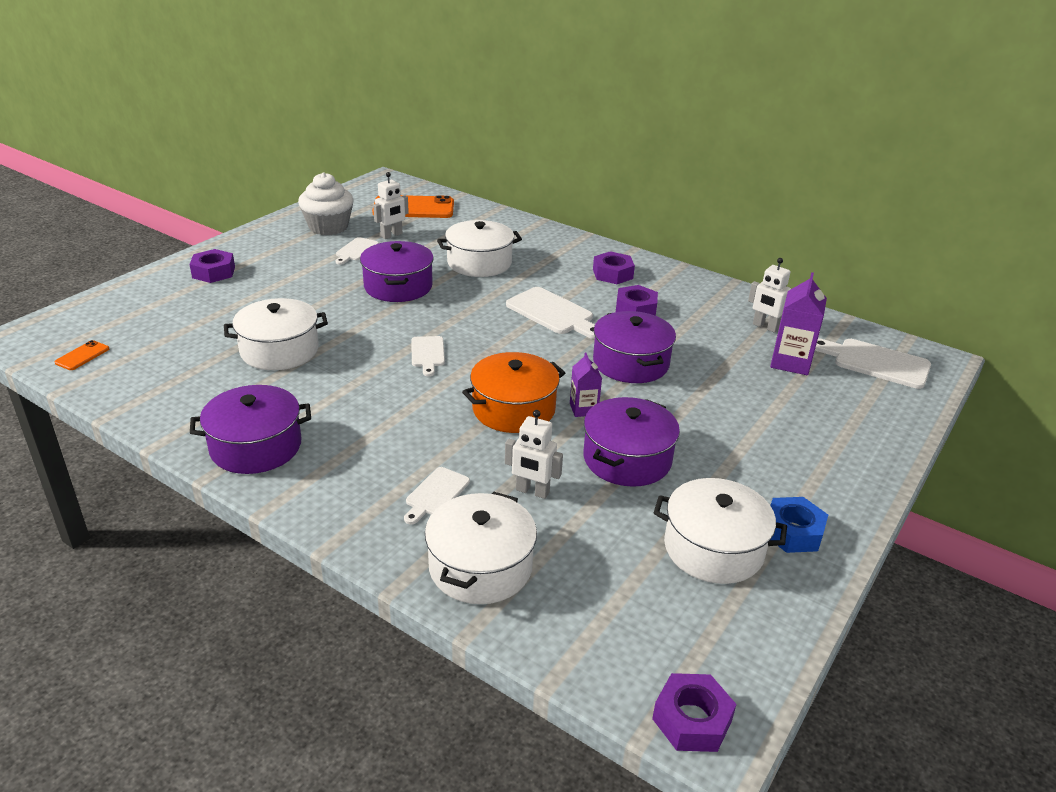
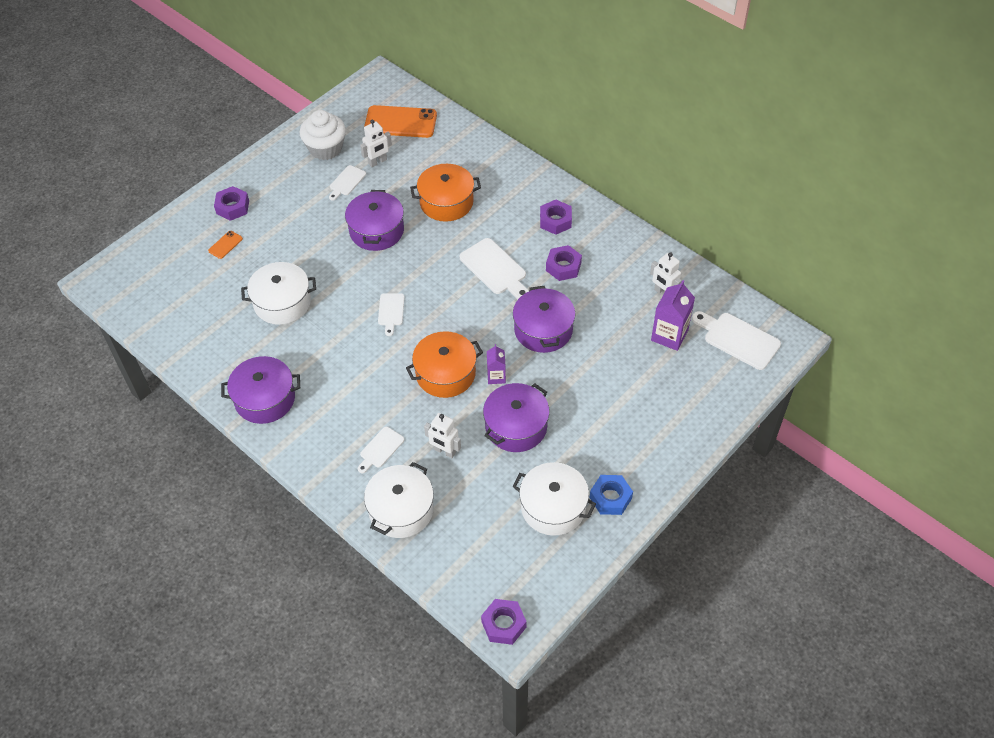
camera: 10 degrees right, 20 degrees up
orange phone [55,340,109,370] -> orange phone moved to [208,231,243,259]
white pot [437,220,522,277] -> orange pot [410,164,481,222]

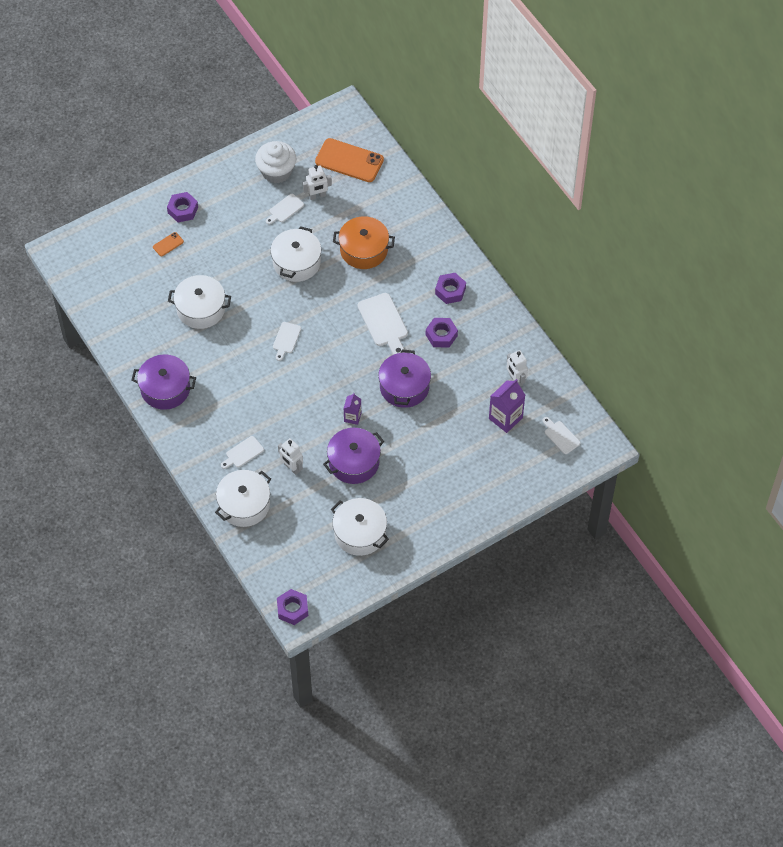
camera: 15 degrees right, 5 degrees up
purple pot [345,190,404,251] -> white pot [271,226,321,282]
orange pot [406,331,483,398] -> none
blue nut [590,475,633,515] -> none
white cutting board [692,311,781,370] -> white cutting board [543,417,580,454], size x0.59

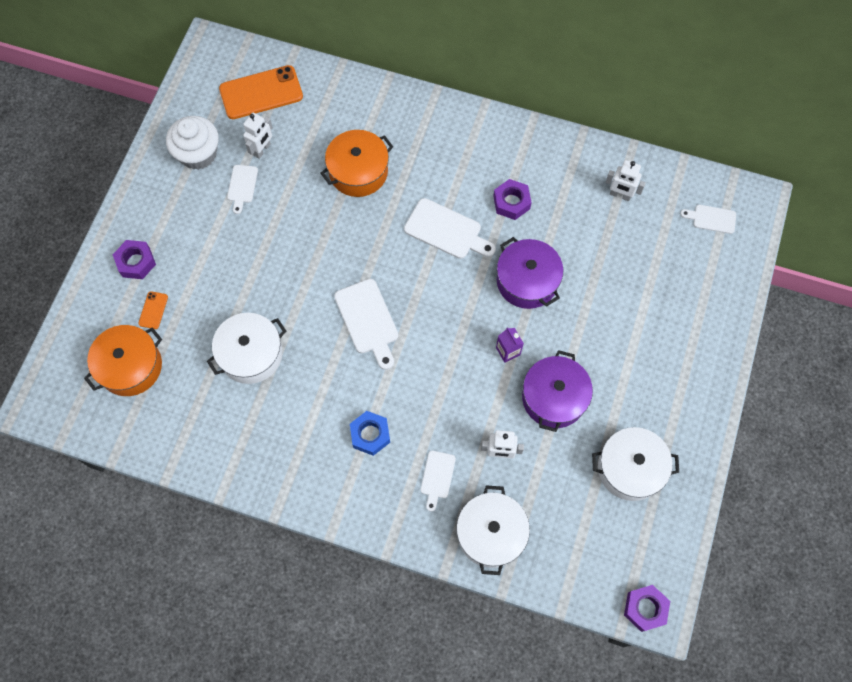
camera: 40 degrees left, 10 degrees up
purple pot [131,354,196,410] -> none
white pot [271,226,321,282] -> none
white cutting board [273,322,301,361] -> white cutting board [334,279,398,370], size x1.69
purple nut [435,273,466,304] -> none
purple carton [489,379,525,433] -> none
none -> orange pot [84,325,162,396]
none -> blue nut [350,411,390,456]

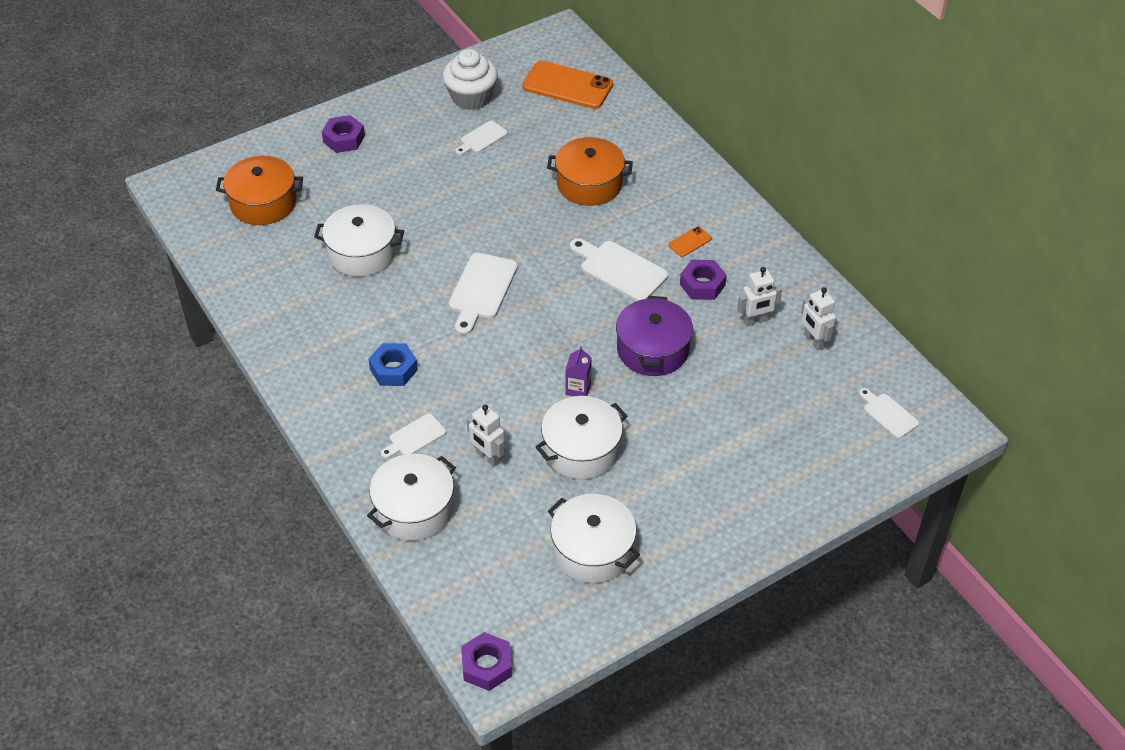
camera: 40 degrees right, 20 degrees down
orange phone [138,291,168,329] -> orange phone moved to [668,227,712,257]
white robot [243,112,273,159] -> white robot moved to [737,267,782,326]
white cutting board [404,198,496,259] -> white cutting board turned 150 degrees clockwise [570,238,668,301]
purple pot [522,350,593,432] -> white pot [536,396,627,479]

